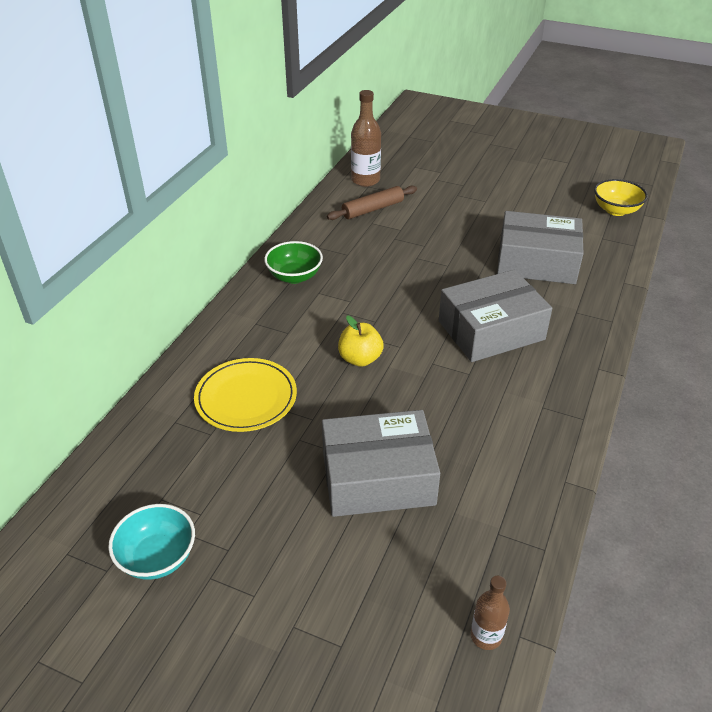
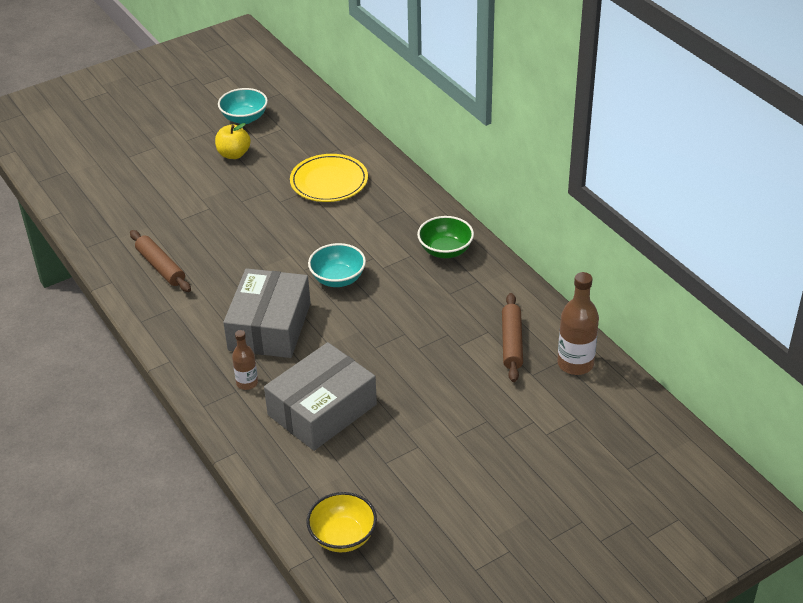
camera: 125 degrees right, 0 degrees up
grey box [322,410,440,517] -> none
yellow apple [338,316,384,367] -> yellow apple moved to [215,123,251,159]
brown bottle [471,576,510,650] -> brown bottle moved to [232,330,258,390]
none -> brown rolling pin [130,230,191,292]
none -> turquoise bowl [308,243,366,287]

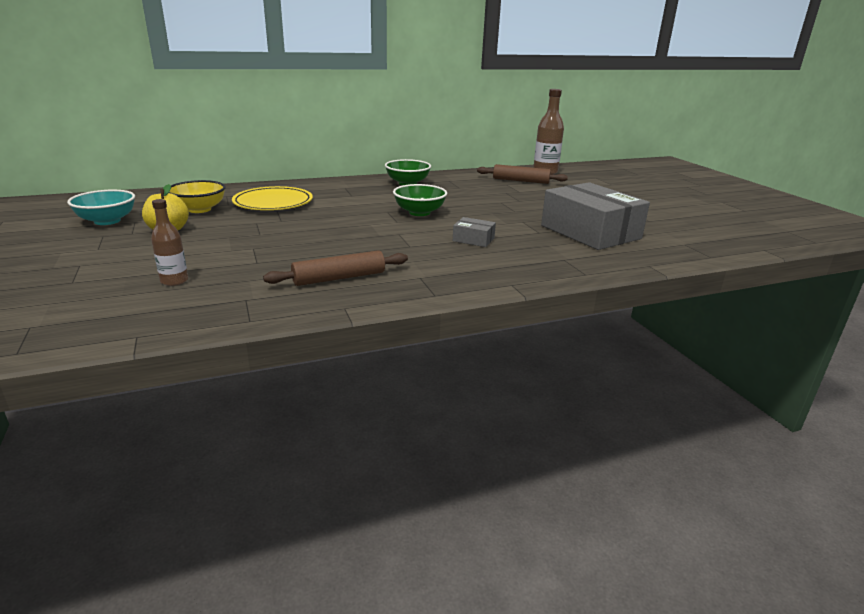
camera: 80 degrees left, 15 degrees down
grey box [223,268,311,358] -> grey box [453,217,496,247], size x0.43
brown bottle [232,330,258,390] -> brown bottle moved to [151,199,188,286]
yellow bowl [306,492,377,552] -> yellow bowl moved to [169,180,226,213]
turquoise bowl [308,243,366,287] -> green bowl [393,184,447,216]

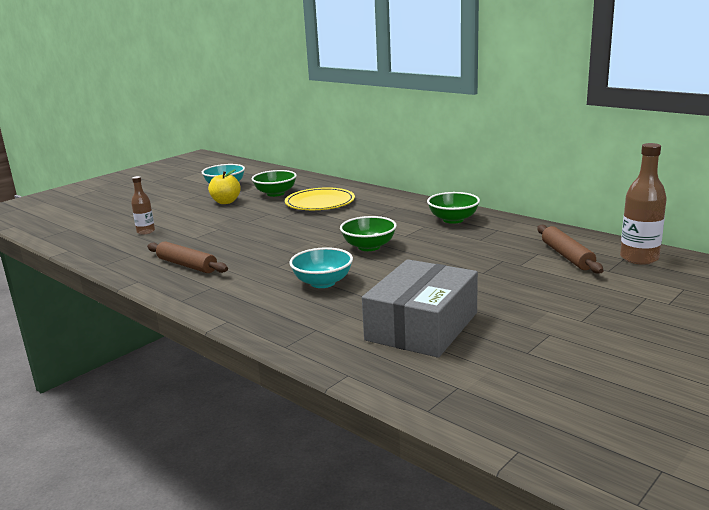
camera: 65 degrees right, 5 degrees down
yellow bowl [169,180,226,213] -> green bowl [252,170,297,197]
grey box [453,217,496,247] -> turquoise bowl [289,247,353,288]

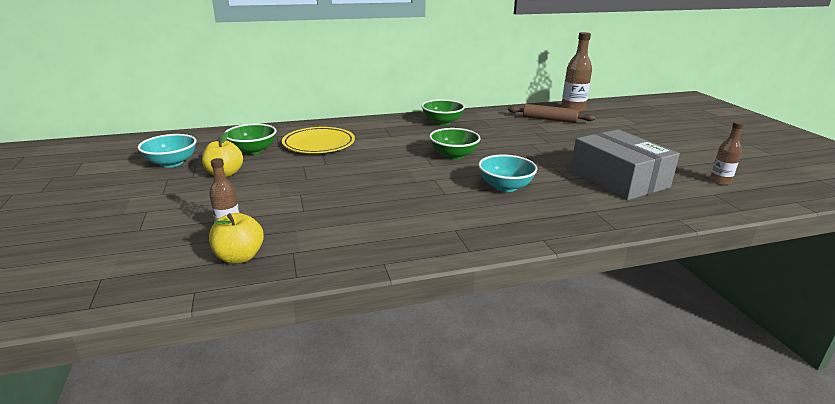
camera: 60 degrees left, 5 degrees up
brown rolling pin [147,241,228,273] -> none
none -> yellow apple [209,213,264,264]
none -> brown bottle [710,121,744,185]

